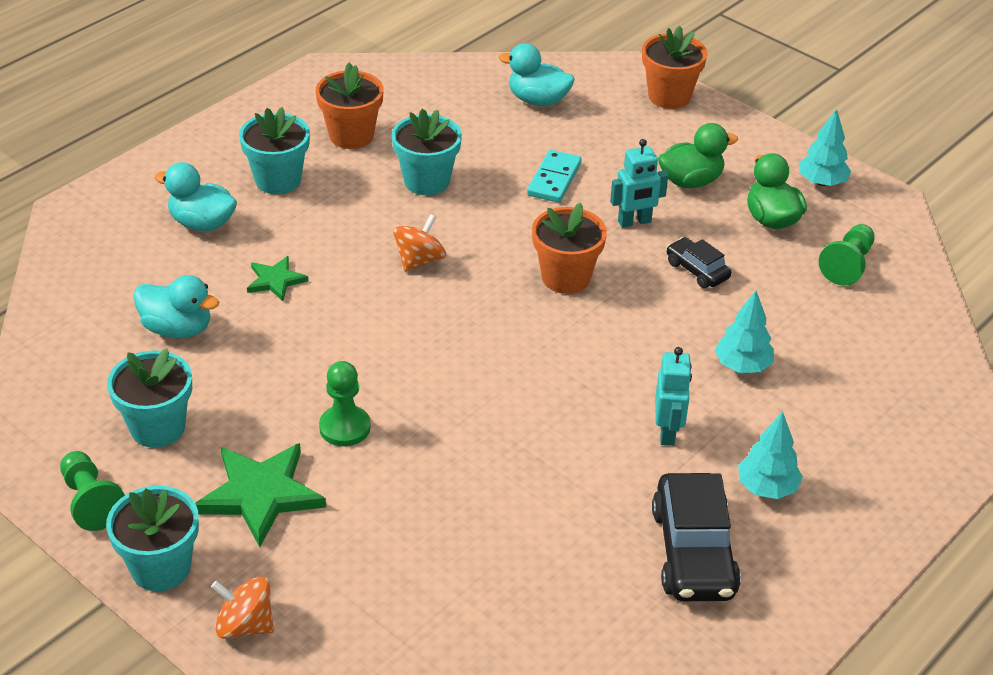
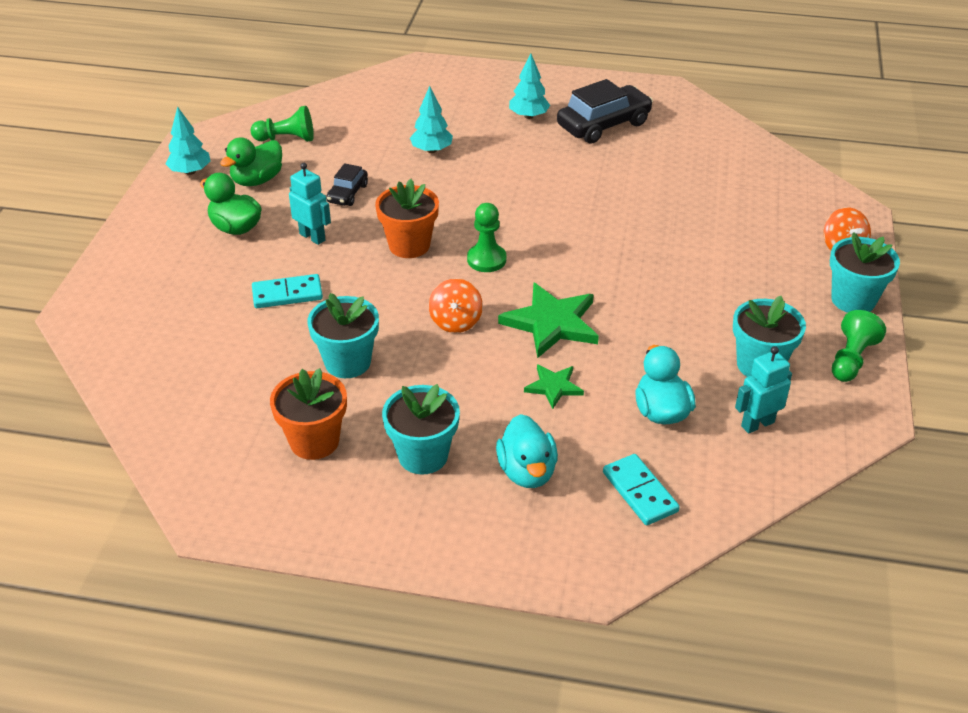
camera: 120 degrees left, 0 degrees up
green star [195,443,326,547] -> green star moved to [498,283,599,358]
green pawn [319,361,371,446] -> green pawn moved to [467,203,507,272]
orange spinning top [393,214,446,272] -> orange spinning top turned 90 degrees counterclockwise [429,279,483,333]
turquoise duck [499,43,574,106] -> none
orange flower pot [642,26,708,109] -> none
turquoise robot [655,347,692,446] -> turquoise robot moved to [735,346,792,434]
none -> turquoise domino [603,454,680,525]

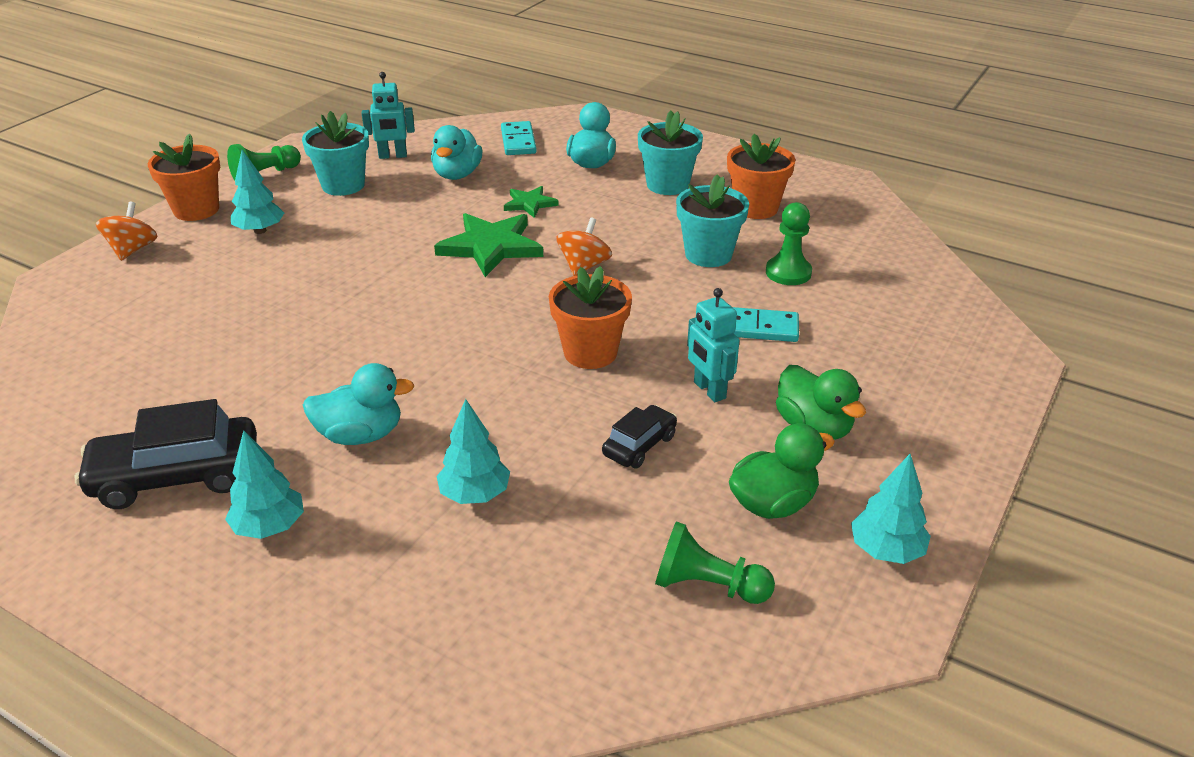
camera: 160 degrees left, 5 degrees down
green pawn [467,203,507,272] -> green pawn moved to [766,202,812,285]
turquoise flower pot [830,232,900,313] -> orange flower pot [148,133,220,221]
none -> turquoise tree [231,150,284,234]
none -> turquoise duck [303,363,415,445]

